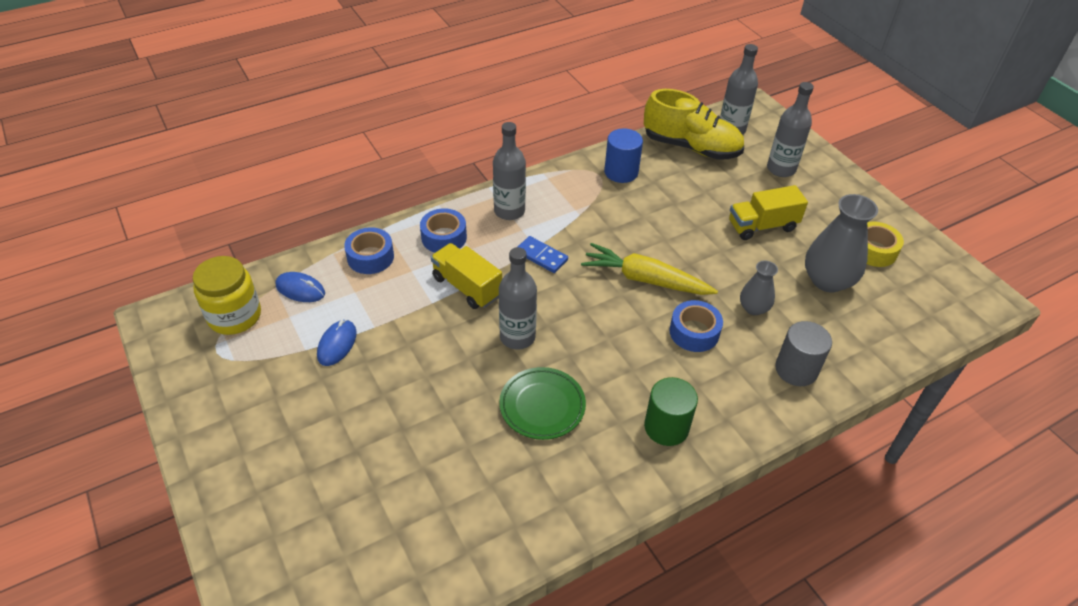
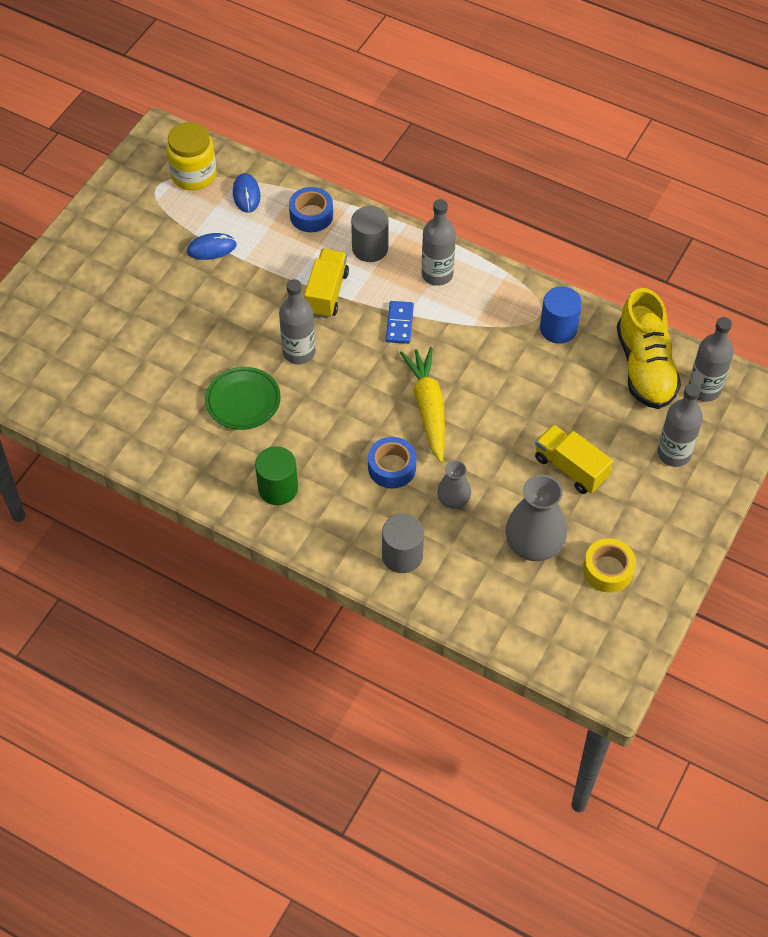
camera: 60 degrees right, 10 degrees up
blue tape [420,208,467,253] -> grey cylinder [351,206,388,262]

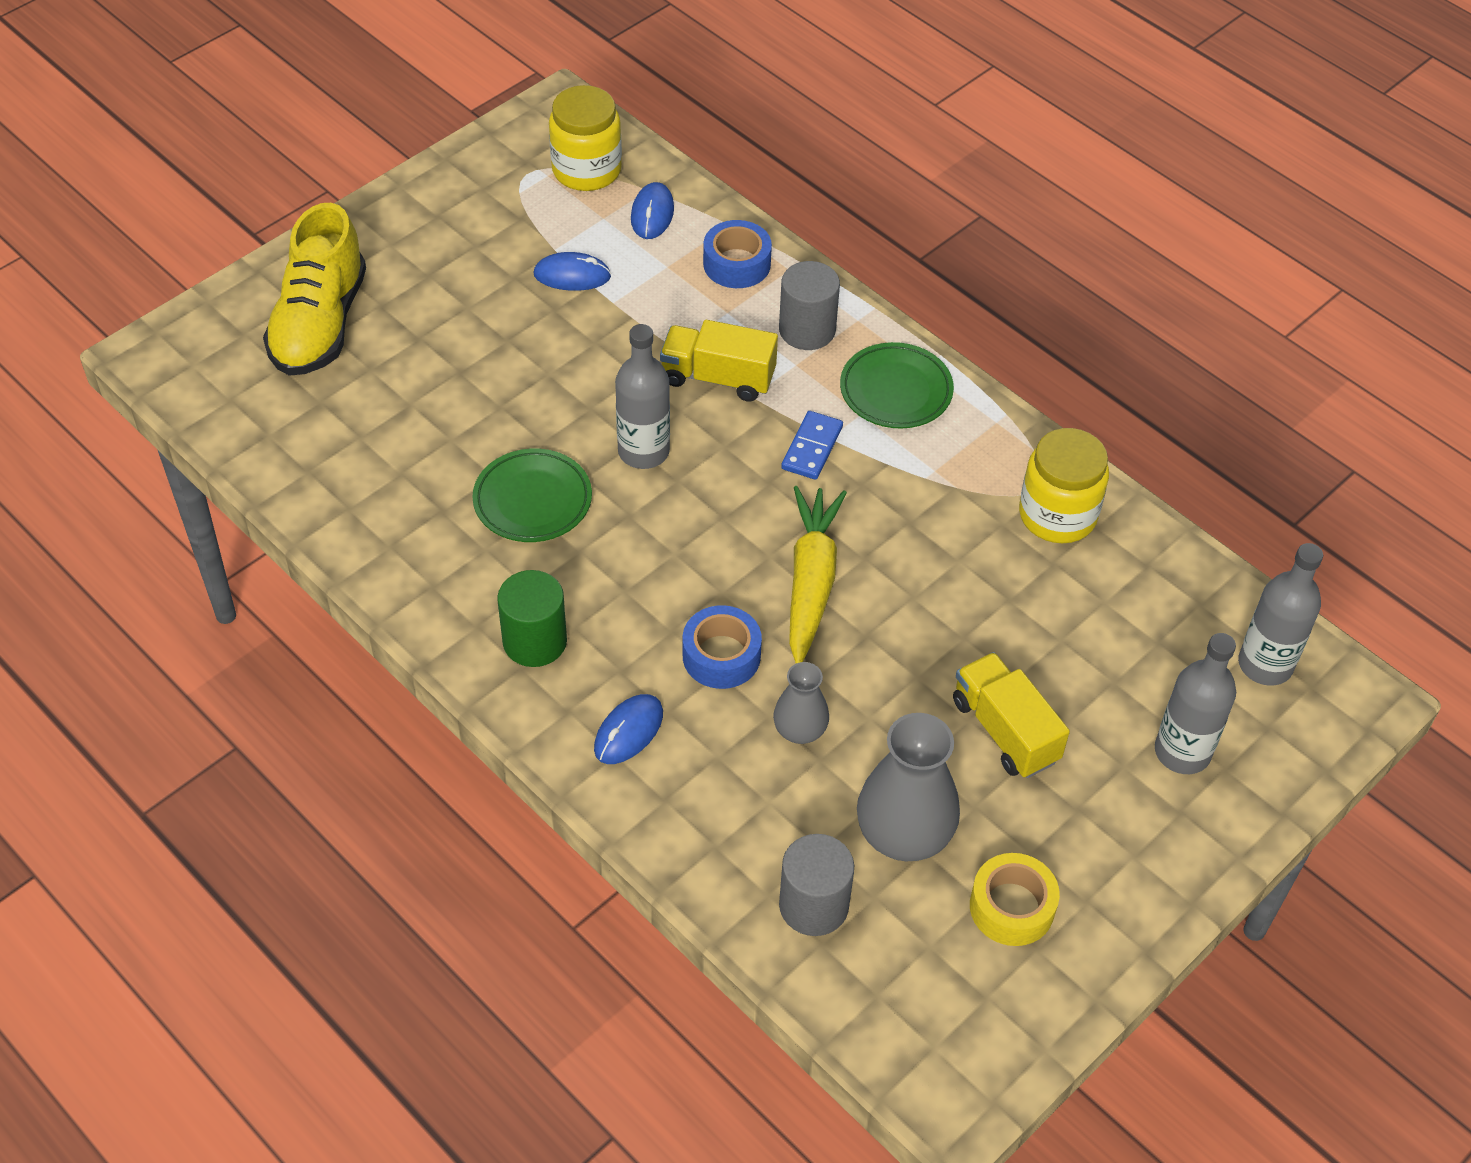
camera: 15 degrees right, 5 degrees down
yellow truck [304,249,349,318] -> yellow truck turned 105 degrees counterclockwise [660,320,778,402]
grey cylinder [382,514,424,573] -> grey cylinder moved to [779,834,854,936]
grey bottle [422,199,456,286] -> green plate [840,342,954,428]
blue cylinder [540,287,582,344] -> yellow jar [1019,428,1109,543]
yellow shoe [617,288,681,409] -> yellow shoe moved to [263,203,366,376]
none -> blue mouse [594,694,663,764]

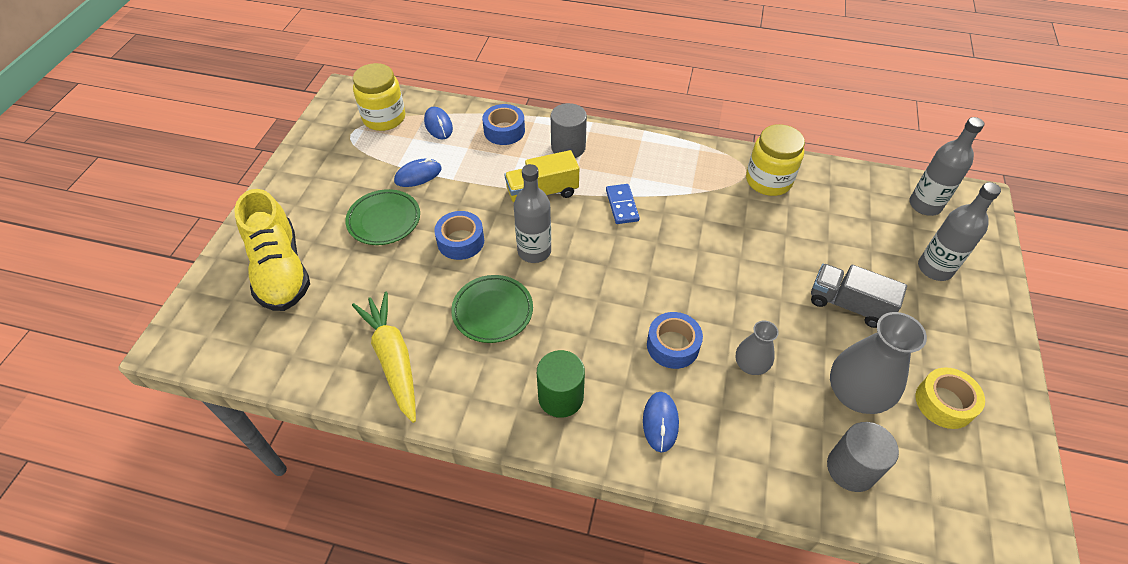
camera: 30 degrees left, 0 degrees up
yellow carrot [789,486,847,663] -> yellow carrot moved to [352,292,416,423]
green plate [840,342,954,428] -> green plate moved to [345,189,420,245]
yellow truck [953,652,1070,778] -> grey truck [811,264,907,328]
none -> blue tape [434,211,484,260]

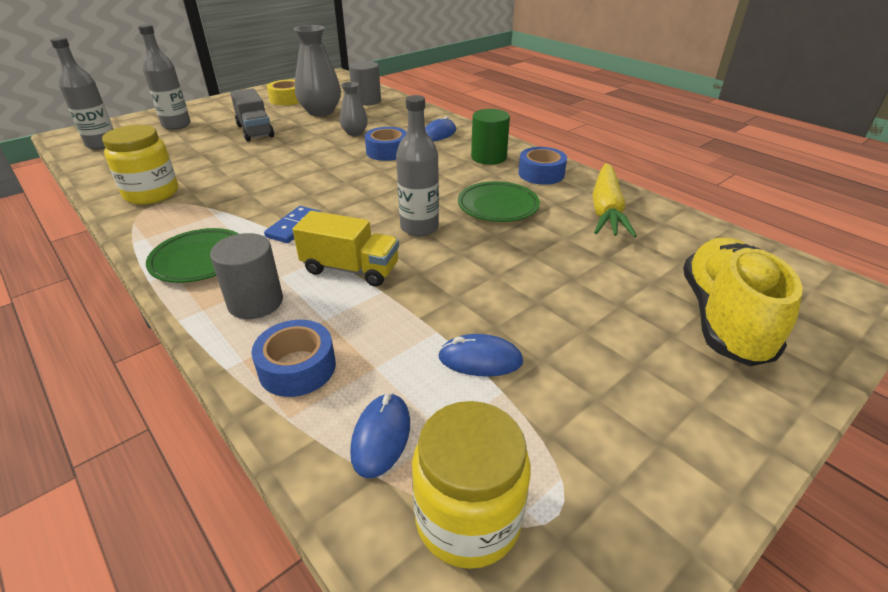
camera: 145 degrees left, 15 degrees down
green plate [345,189,420,245] -> green plate moved to [146,228,239,283]
blue tape [434,211,484,260] -> blue tape moved to [518,147,567,185]

